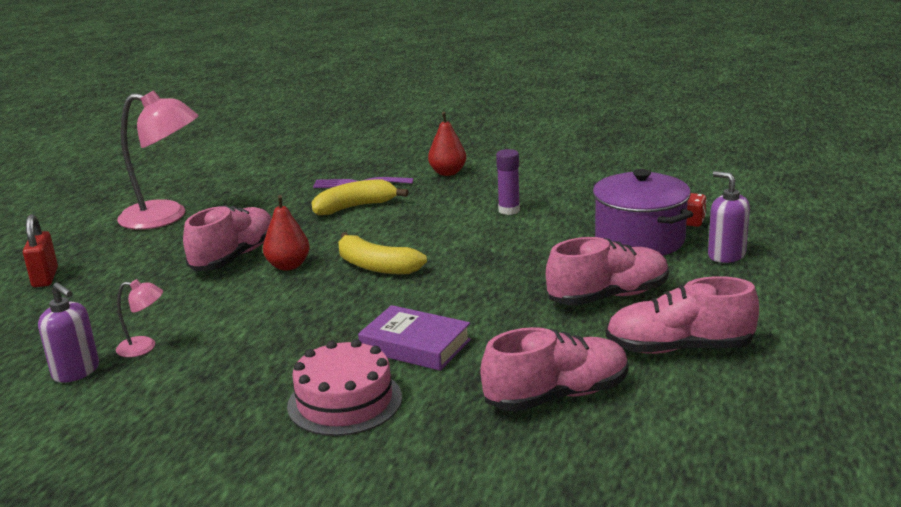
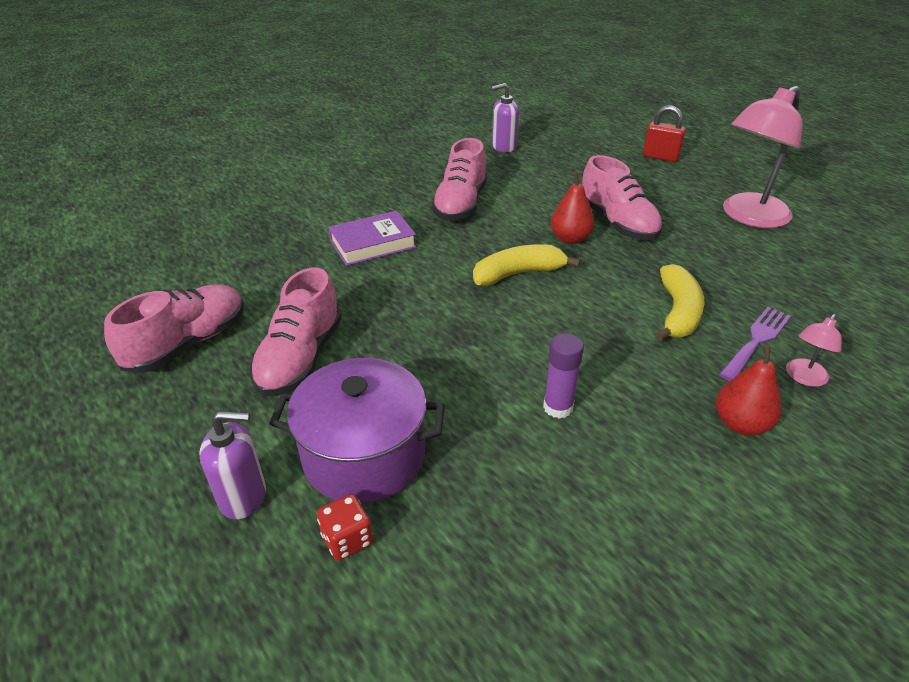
camera: 125 degrees right, 15 degrees up
pink lamp [116,279,163,357] -> pink lamp moved to [786,314,842,387]
pink cake [287,339,402,436] -> none
pink shoe [481,327,629,412] -> pink shoe moved to [431,138,487,221]

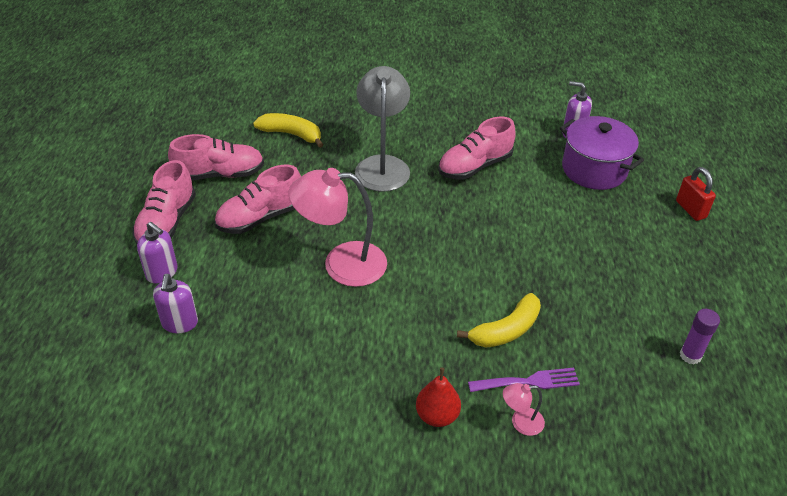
camera: 40 degrees right, 5 degrees up
purple pot [269,358,445,504] -> purple pot moved to [560,116,644,190]
red dice [317,494,373,561] -> purple soap dispenser [153,274,198,333]
purple book [328,211,417,266] -> grey lamp [355,66,410,192]
yellow banana [473,244,580,286] -> yellow banana moved to [253,113,324,148]
purple glue stick [543,333,584,419] -> purple glue stick moved to [680,309,720,365]
red pear [551,172,595,244] -> none
pink shoe [582,155,663,240] -> pink shoe moved to [132,160,196,244]
pink lamp [723,86,803,228] -> pink lamp moved to [289,168,387,287]

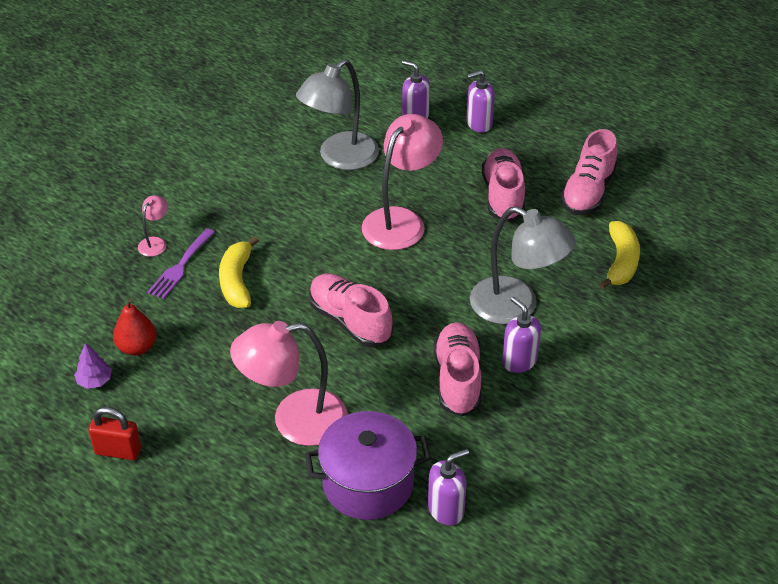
camera: 125 degrees right, 0 degrees up
pink shoe [132,160,196,244] -> pink shoe moved to [309,273,393,347]
yellow banana [253,113,324,148] -> yellow banana turned 45 degrees counterclockwise [599,221,640,289]
red pear [416,367,461,427] -> red pear moved to [113,299,157,356]
red padlock [676,167,716,221] -> red padlock moved to [88,407,141,460]
purple glue stick [680,309,720,365] -> purple tree [74,343,112,389]
none -> pink lamp [230,321,347,446]
none -> grey lamp [296,59,379,170]
none -> purple soap dispenser [502,297,541,373]

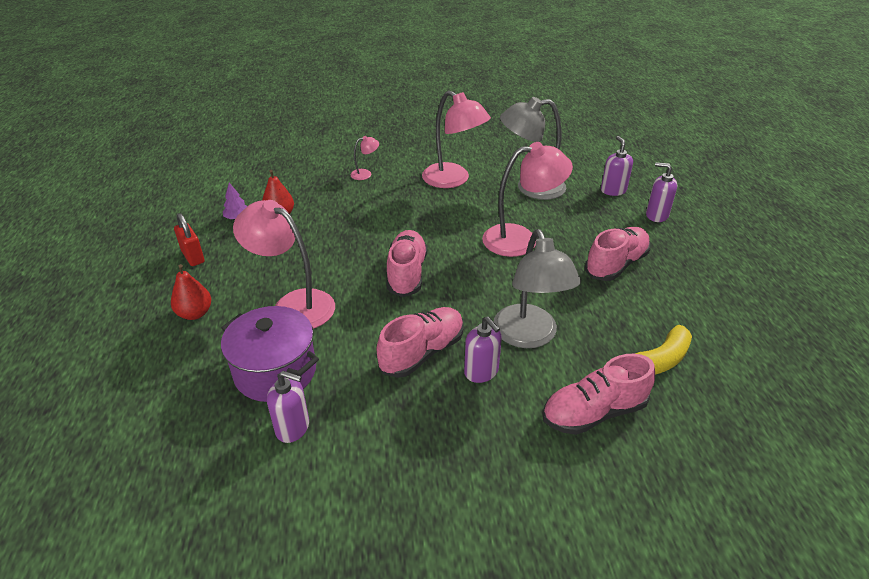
camera: 45 degrees right, 5 degrees down
purple fork [147,228,215,299] -> none
yellow banana [219,236,259,308] -> none
purple soap dispenser [502,297,541,373] -> purple soap dispenser turned 135 degrees clockwise [464,317,502,383]
pink shoe [561,129,617,215] -> pink shoe moved to [543,354,655,435]
none -> red pear [171,264,211,320]
none -> pink lamp [422,91,491,188]

